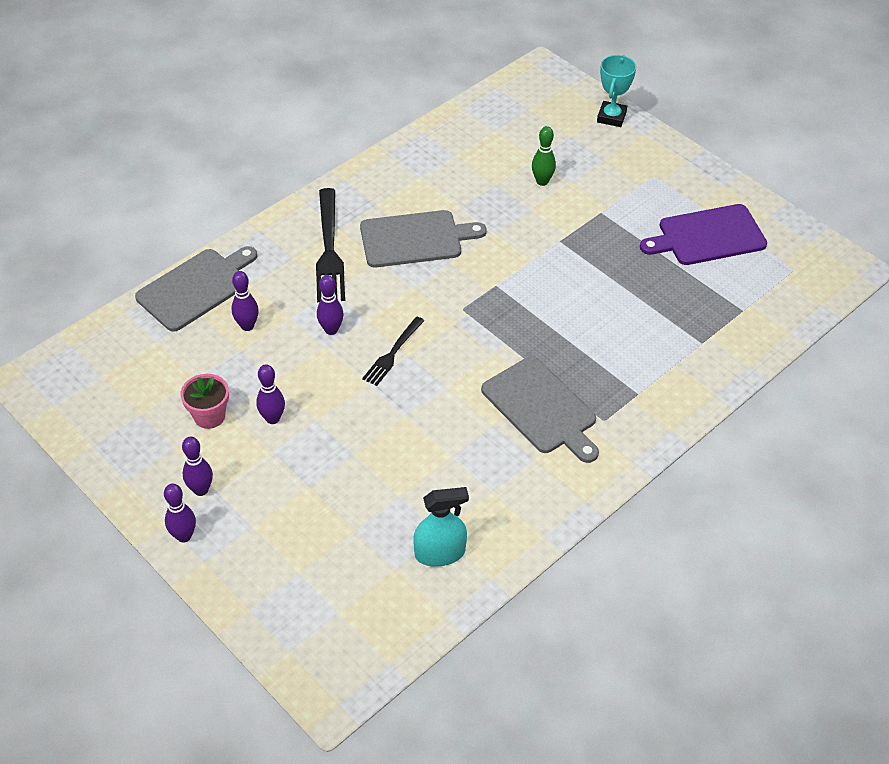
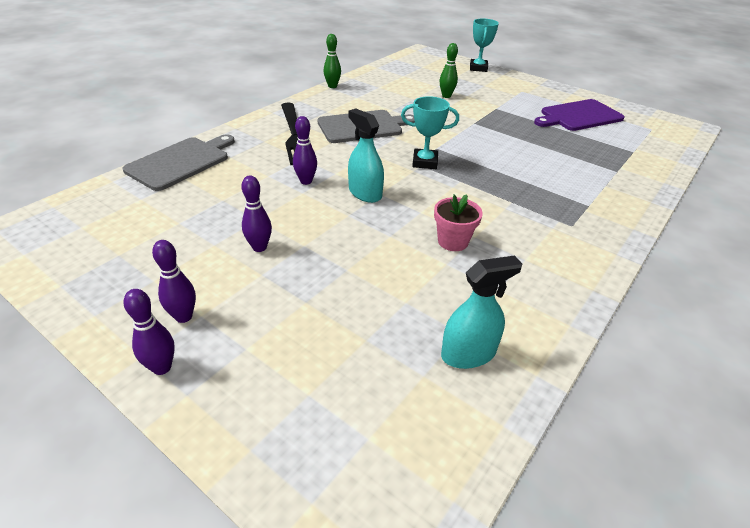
camera: 10 degrees left, 10 degrees down
pink flower pot [181,374,229,429] -> pink flower pot moved to [434,194,483,251]
purple bowling pin [232,271,259,331] -> none
black fork [362,317,424,386] -> turquoise spray bottle [348,108,384,203]
grey cutting board [481,357,599,463] -> none
none -> green bowling pin [324,34,341,88]
none -> turquoise trophy [401,96,459,169]

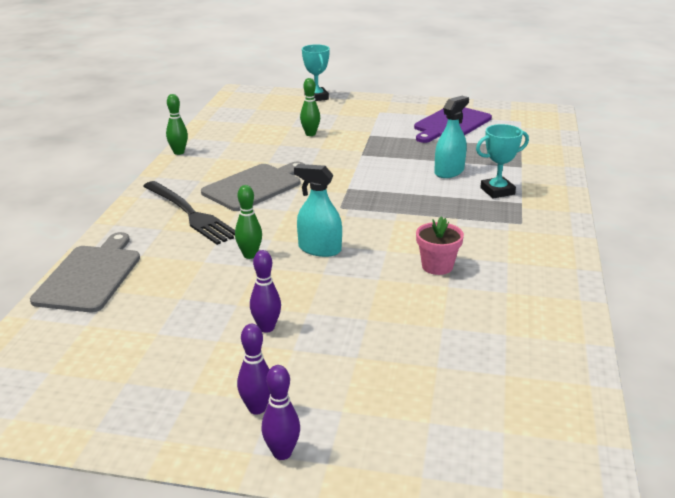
camera: 25 degrees left, 10 degrees down
purple bowling pin [293,116,317,185] -> green bowling pin [235,185,262,259]
turquoise trophy [401,96,459,169] -> turquoise trophy moved to [476,124,529,198]
turquoise spray bottle [441,255,522,369] -> turquoise spray bottle moved to [434,96,469,178]

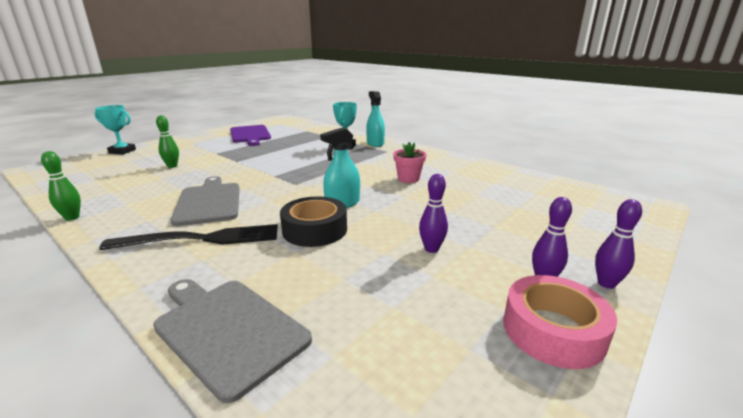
camera: 60 degrees left, 5 degrees down
green bowling pin [235,185,262,259] -> black tape [280,196,347,247]
turquoise spray bottle [434,96,469,178] -> turquoise spray bottle moved to [366,91,385,147]
none -> pink tape [503,275,617,369]

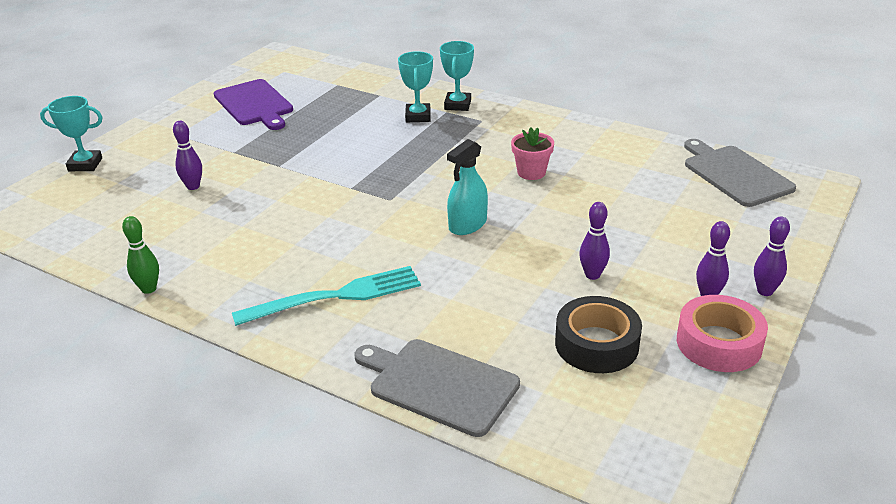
camera: 10 degrees left, 10 degrees up
black fork [100,224,278,250] -> turquoise fork [232,266,421,326]
green bowling pin [156,115,179,168] -> purple bowling pin [173,121,202,190]
grey cutting board [171,176,240,226] -> grey cutting board moved to [684,139,796,207]
black tape [280,196,347,247] -> black tape moved to [555,296,642,373]
turquoise spray bottle [366,91,385,147] -> turquoise trophy [440,41,474,111]

